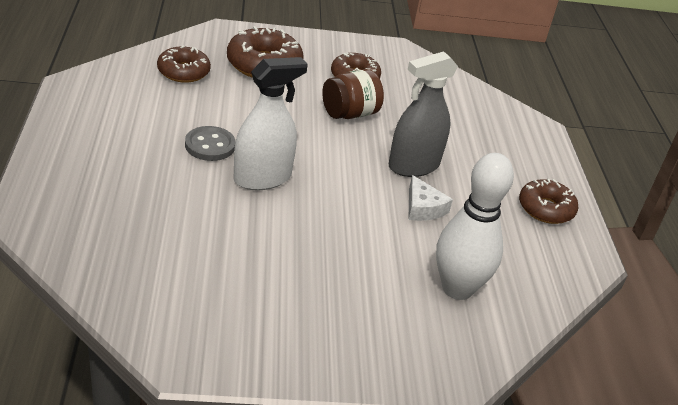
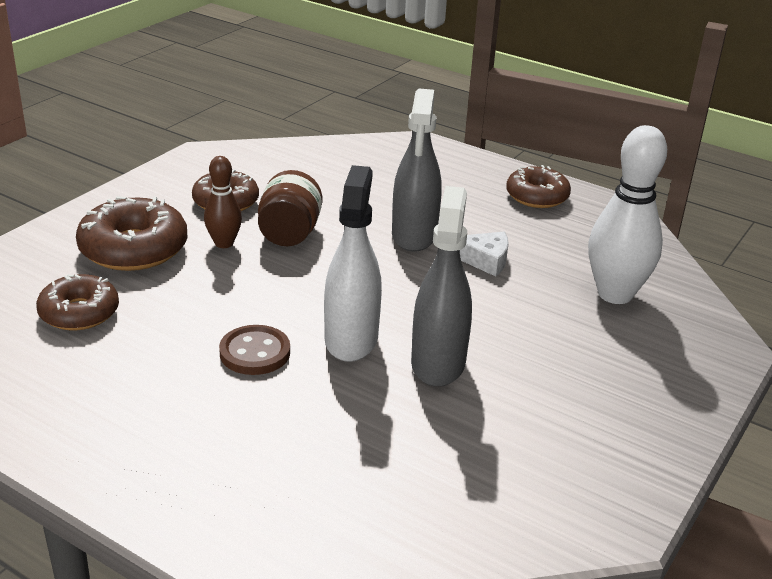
camera: 50 degrees left, 5 degrees down
grey button [185,126,236,161] -> brown button [219,325,290,375]
none -> brown bowling pin [204,156,242,248]
none -> grey spray bottle [411,186,472,387]

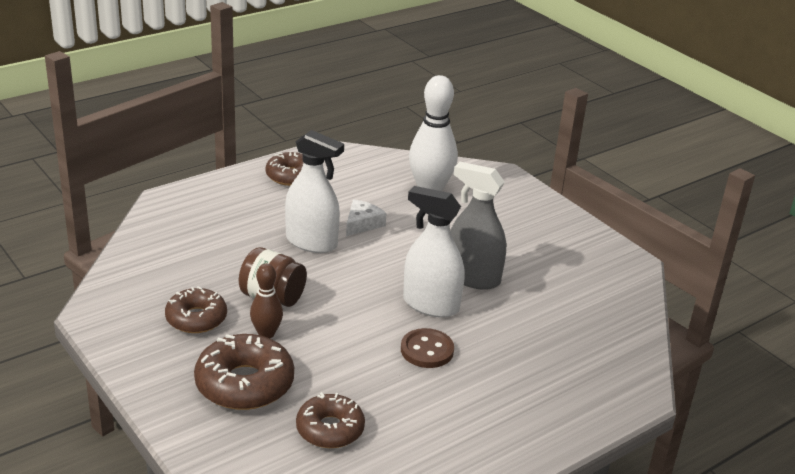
camera: 70 degrees left, 0 degrees up
grey spray bottle [392,88,441,252] -> white spray bottle [285,130,344,253]

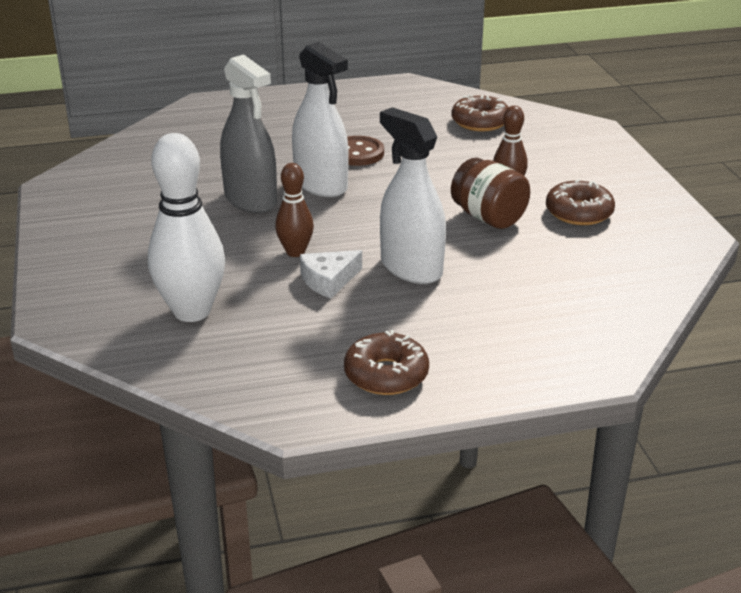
camera: 155 degrees left, 0 degrees up
brown donut [194,334,294,410] -> none
none -> brown bowling pin [275,163,314,257]

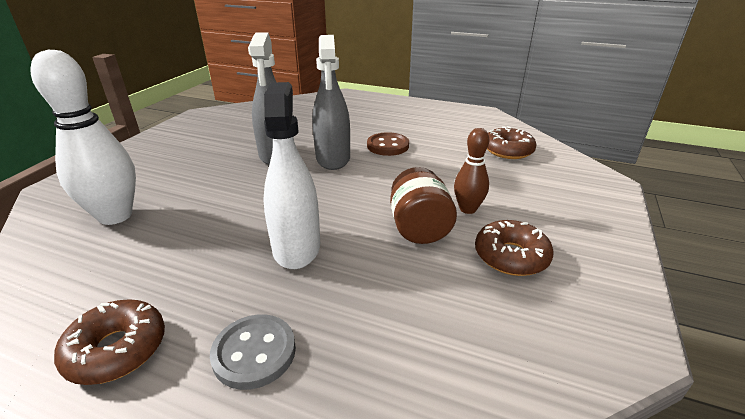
camera: 35 degrees right, 0 degrees up
brown bowling pin [275,163,314,257] -> none
white spray bottle [292,42,349,197] -> grey spray bottle [312,35,350,170]
white cheese [300,250,362,299] -> none
none -> grey button [210,314,296,390]

